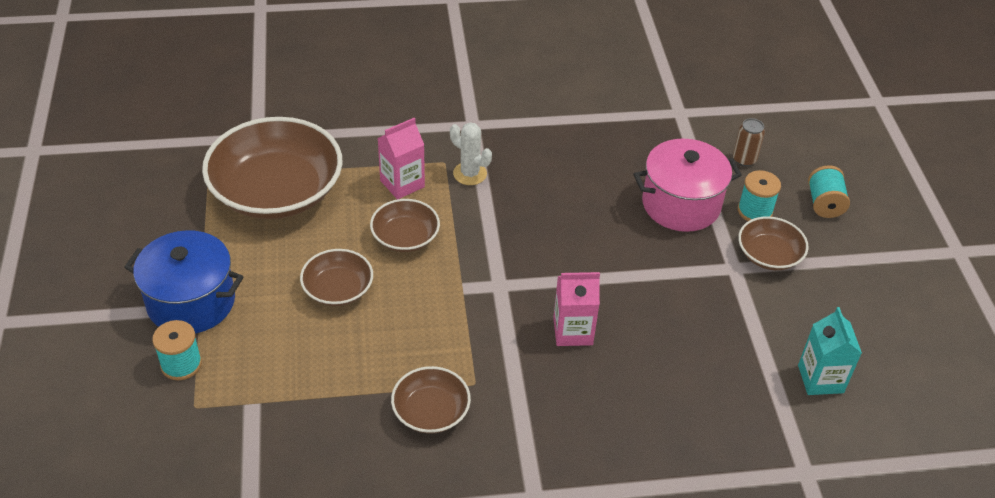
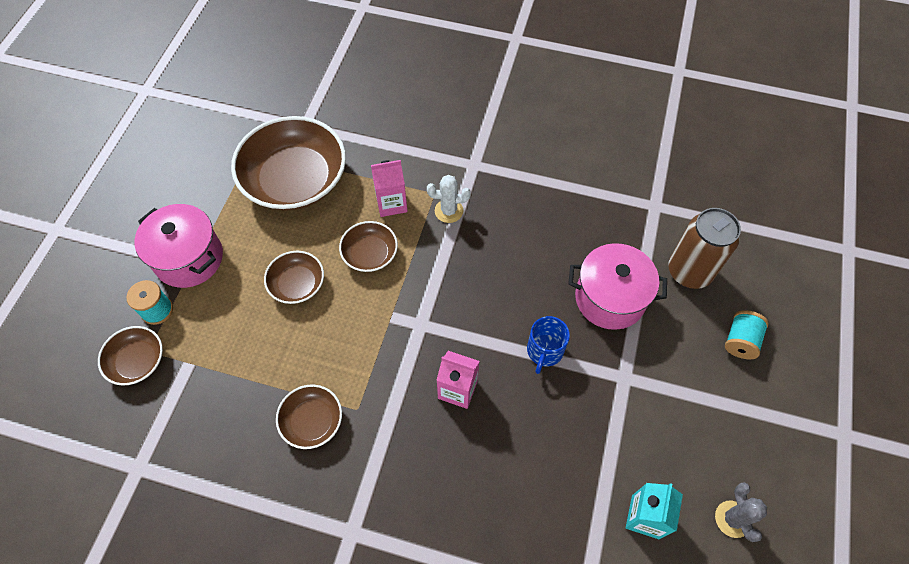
camera: 25 degrees right, 15 degrees up
blue pot [124,230,243,334] -> pink pot [135,204,223,288]
white cactus [450,122,492,185] -> white cactus turned 60 degrees counterclockwise [427,175,471,223]
brown can [733,118,765,167] -> brown can [668,208,741,289], size x2.06
turquoise spool [738,170,781,221] -> none
brown bowl [738,216,809,270] -> brown bowl moved to [98,326,163,385]
none -> blue mug [527,316,570,374]
none -> grey cactus [715,482,767,542]

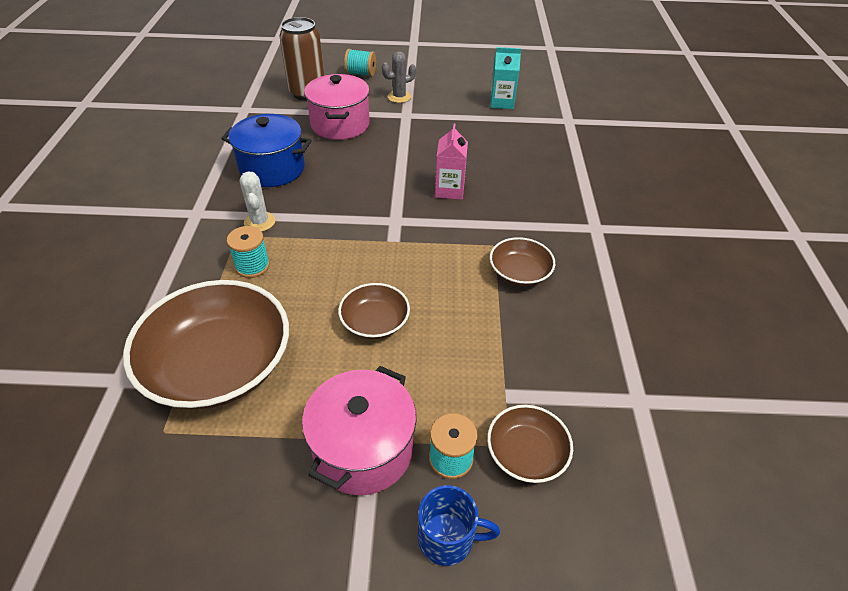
camera: 105 degrees left, 15 degrees down
brown bowl [339,221,398,272] -> none
pink carton [371,160,408,217] -> turquoise spool [227,226,270,278]
blue mug [527,316,570,374] -> blue mug moved to [418,485,500,566]
grey cactus [715,482,767,542] -> grey cactus moved to [382,51,416,103]
none -> blue pot [221,114,312,187]

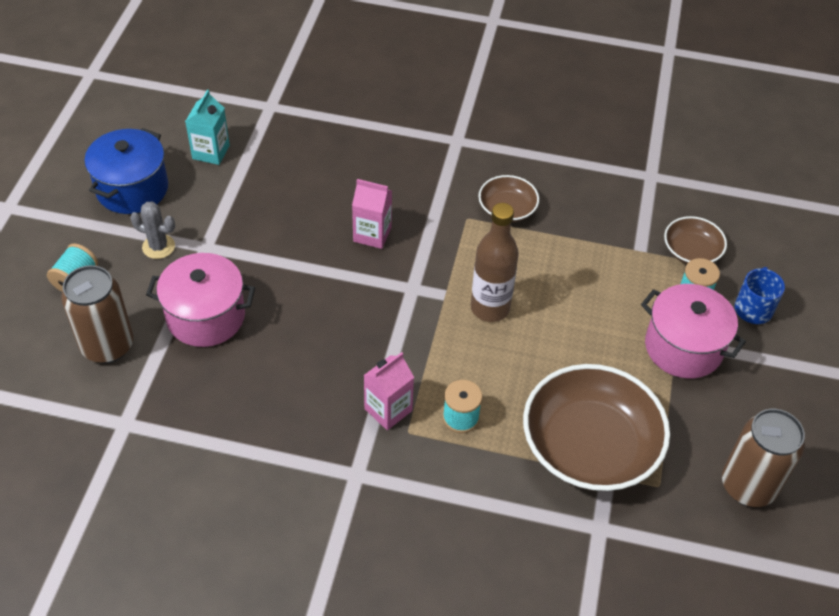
camera: 80 degrees left, 5 degrees up
blue pot [221,114,312,187] -> blue pot moved to [84,128,168,214]
white cactus [240,171,275,231] -> pink carton [363,352,414,430]
brown bowl [338,283,410,339] -> none
grey cactus [382,51,416,103] -> grey cactus turned 60 degrees counterclockwise [130,202,175,259]
none -> brown bottle [471,203,519,322]
none -> brown can [722,409,805,507]

